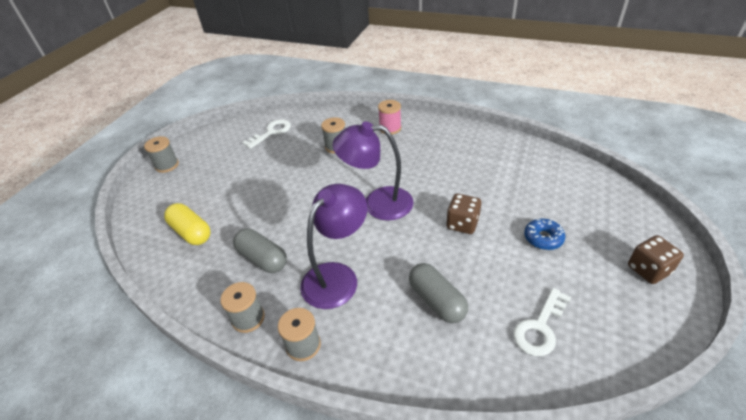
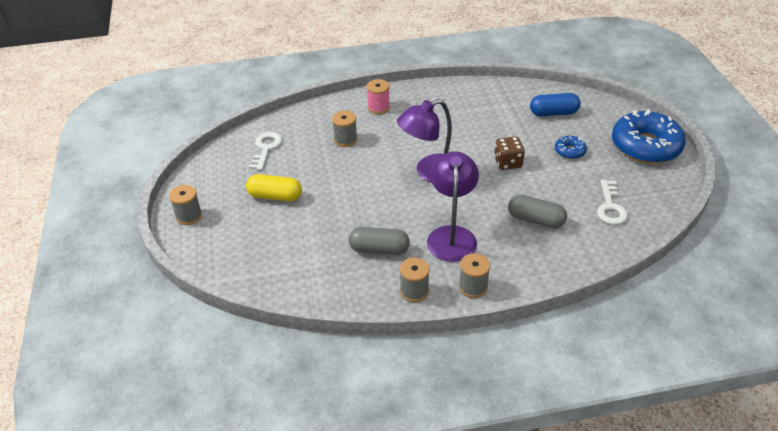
camera: 35 degrees left, 0 degrees up
yellow capsule [164,203,211,245] -> yellow capsule moved to [246,174,302,201]
brown dice [628,235,684,284] -> blue donut [612,109,686,164]
none -> blue capsule [530,93,581,116]

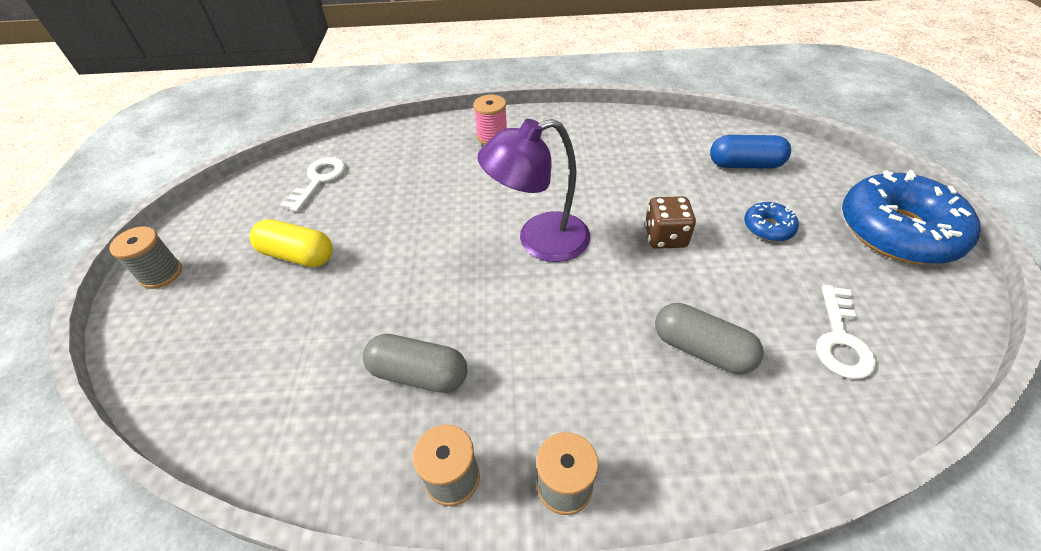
camera: 10 degrees right, 5 degrees up
grey spool [332,111,357,147] -> none
purple lamp [427,151,479,262] -> none

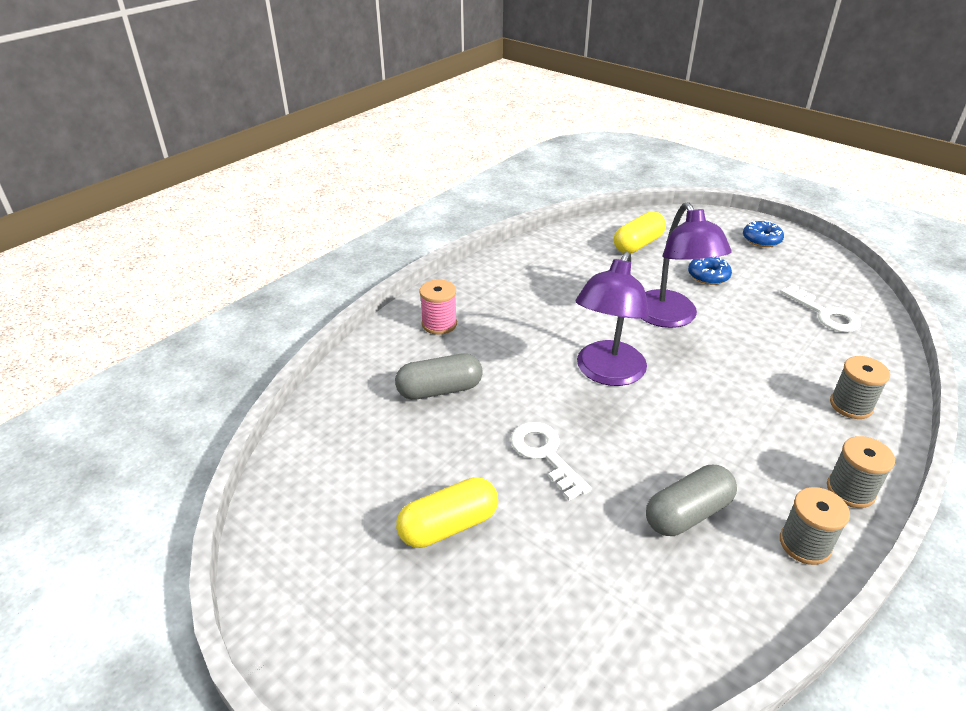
camera: 50 degrees left, 10 degrees down
grey spool [109,226,182,289] -> grey spool moved to [830,356,890,419]
white key [280,157,345,212] -> white key moved to [511,422,592,501]
brown dice [645,196,696,249] -> purple lamp [640,202,731,328]
grey capsule [655,303,764,374] -> grey capsule moved to [395,354,483,400]
blue capsule [710,135,791,169] -> yellow capsule [614,211,666,254]
blue donut [842,170,981,264] -> blue donut [743,221,784,247], size x0.45

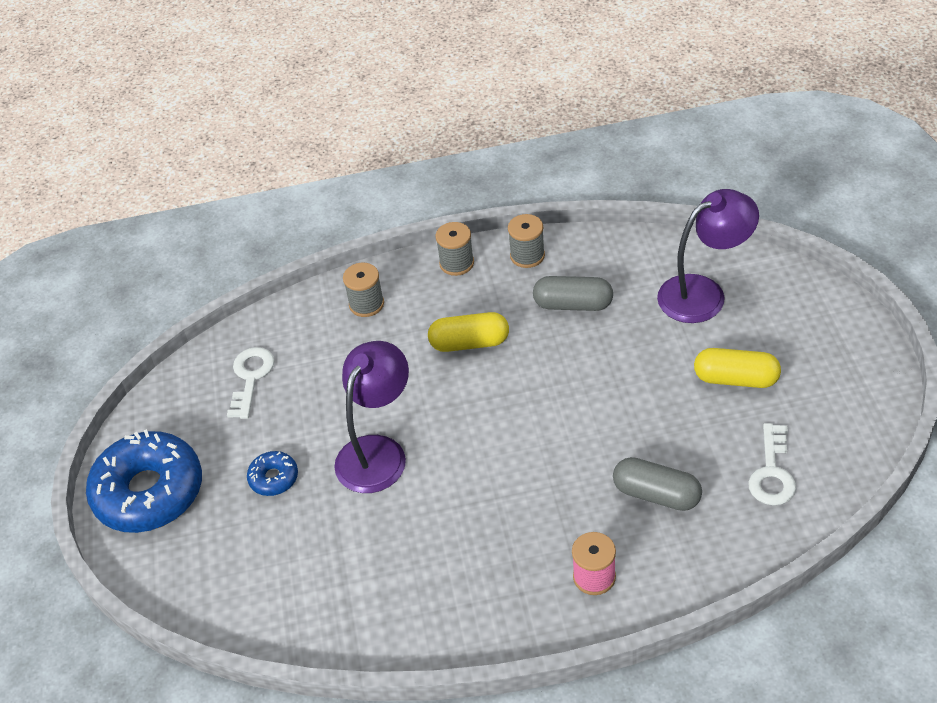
camera: 135 degrees left, 10 degrees up
white key [511,422,592,501] -> white key moved to [748,423,796,505]
purple lamp [576,252,649,386] -> purple lamp moved to [657,189,759,323]
yellow capsule [614,211,666,254] -> yellow capsule moved to [428,312,509,352]
blue donut [743,221,784,247] -> blue donut [86,429,202,533], size x2.24

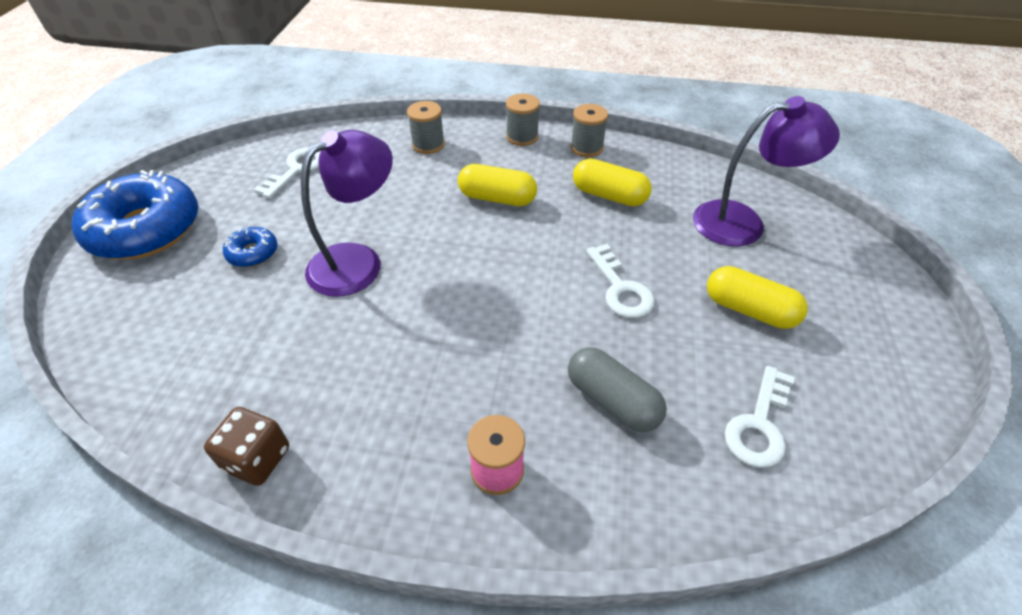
camera: 15 degrees right, 0 degrees up
grey capsule [533,276,613,311] -> yellow capsule [573,158,652,207]
none -> brown dice [204,407,289,486]
none -> white key [586,244,655,318]

